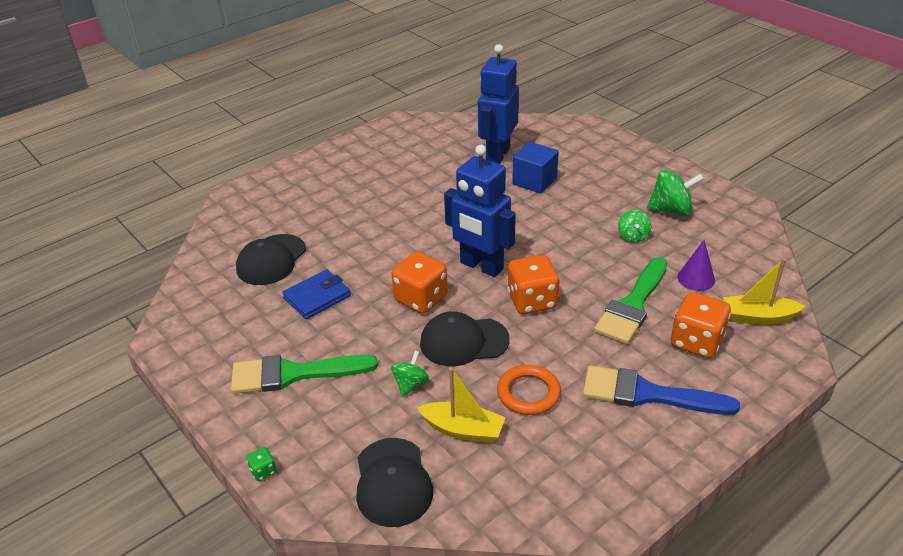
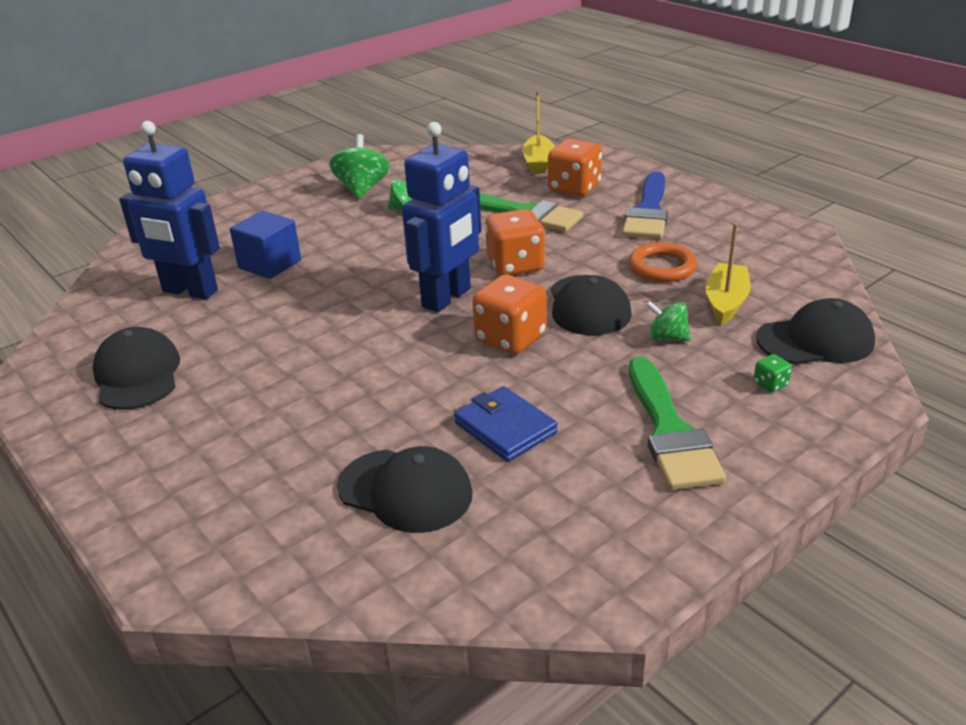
camera: 90 degrees left, 5 degrees down
green dice [246,447,277,481] -> green dice moved to [754,354,792,393]
purple cone [677,240,715,291] -> none
none -> black cap [93,327,180,410]

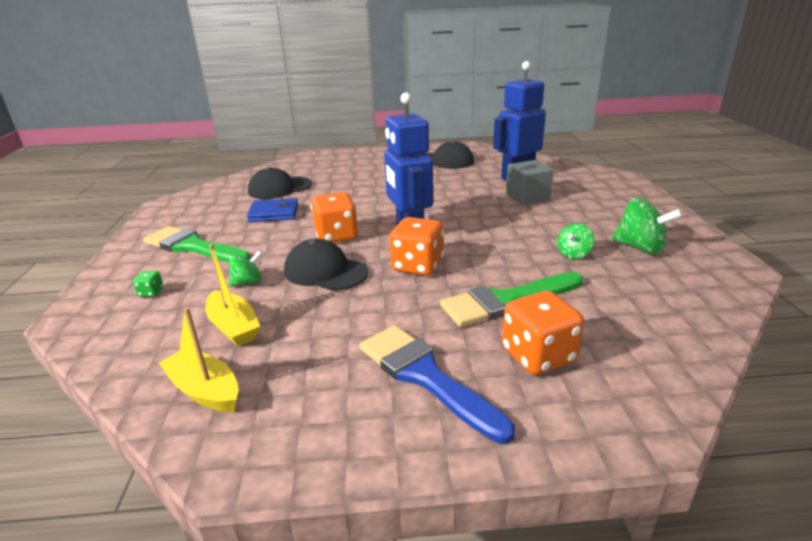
camera: 125 degrees right, 5 degrees down
blue cube [230,211,301,279] -> grey cube [506,160,553,205]
yellow boat [522,91,555,174] -> yellow boat moved to [159,307,239,412]
orange ring [629,242,697,282] -> none
black cap [756,298,875,365] -> none

